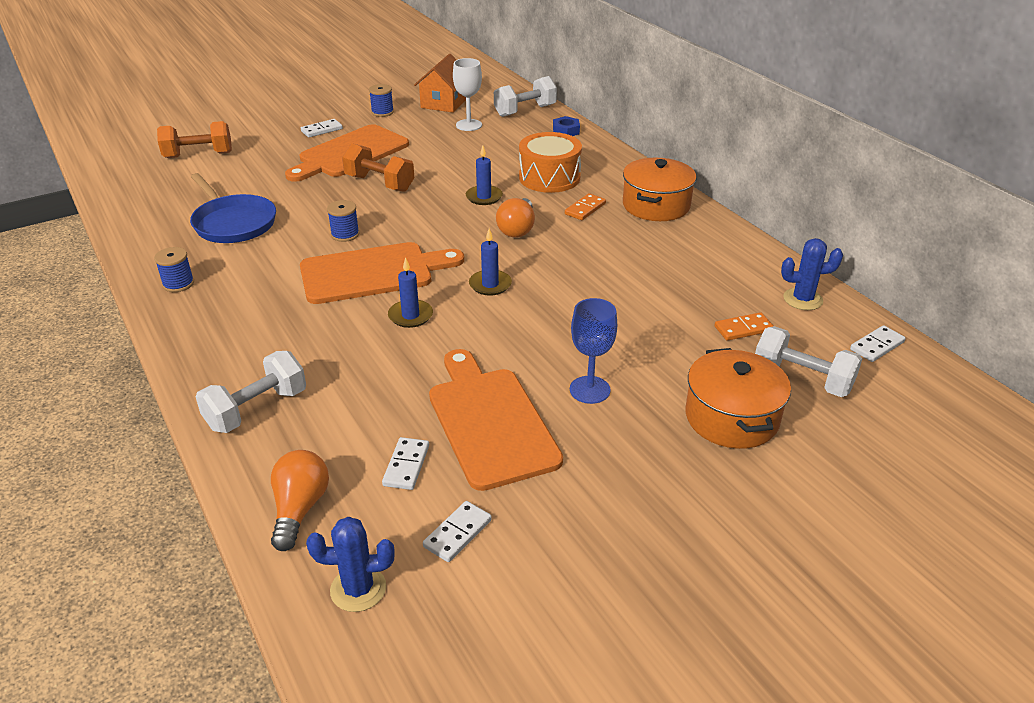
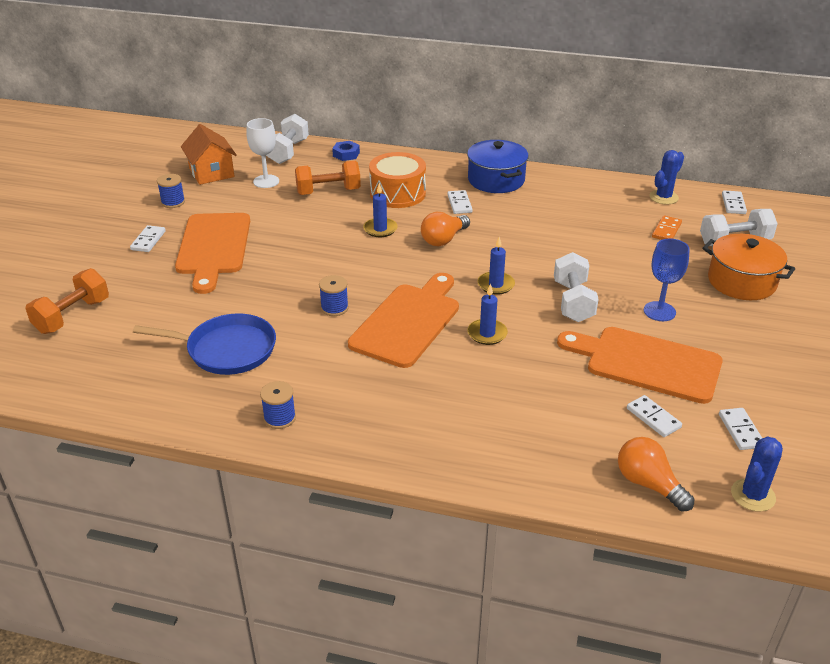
camera: 45 degrees left, 0 degrees up
white dumbbell [196,351,306,433] -> white dumbbell moved to [554,252,598,322]
orange dumbbell [342,143,414,192] -> orange dumbbell moved to [295,161,361,195]
orange light bulb [496,198,535,237] -> orange light bulb turned 75 degrees clockwise [421,212,470,246]
orange domino [565,193,606,220] -> white domino [447,190,473,214]
orange pot [623,158,697,221] -> blue pot [467,140,529,193]

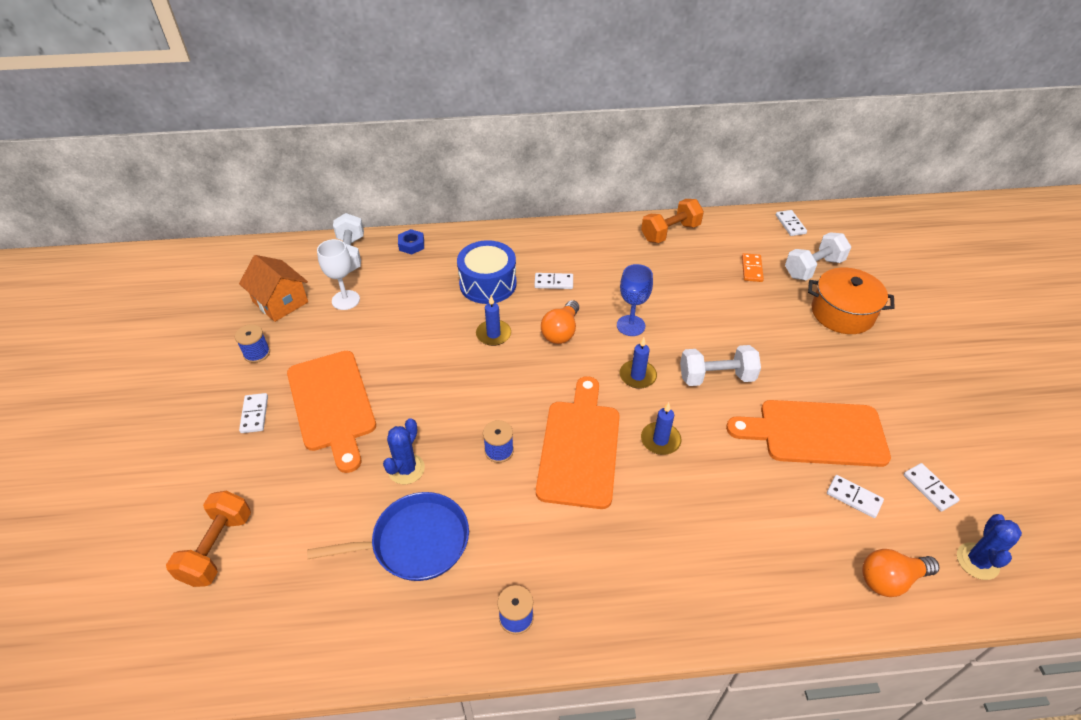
camera: 20 degrees left, 10 degrees up
orange dumbbell [295,161,361,195] -> orange dumbbell moved to [641,199,704,243]
orange drum [369,152,426,208] -> blue drum [457,240,517,304]
white domino [447,190,473,214] -> white domino turned 60 degrees counterclockwise [534,273,573,289]
blue pot [467,140,529,193] -> none
white dumbbell [554,252,598,322] -> white dumbbell turned 75 degrees counterclockwise [680,345,761,386]
orange light bulb [618,437,694,512] -> orange light bulb turned 45 degrees counterclockwise [862,549,939,597]
blue goblet [644,239,690,321] -> blue goblet moved to [617,264,653,336]
blue cactus [649,150,684,205] -> blue cactus moved to [383,418,425,484]

